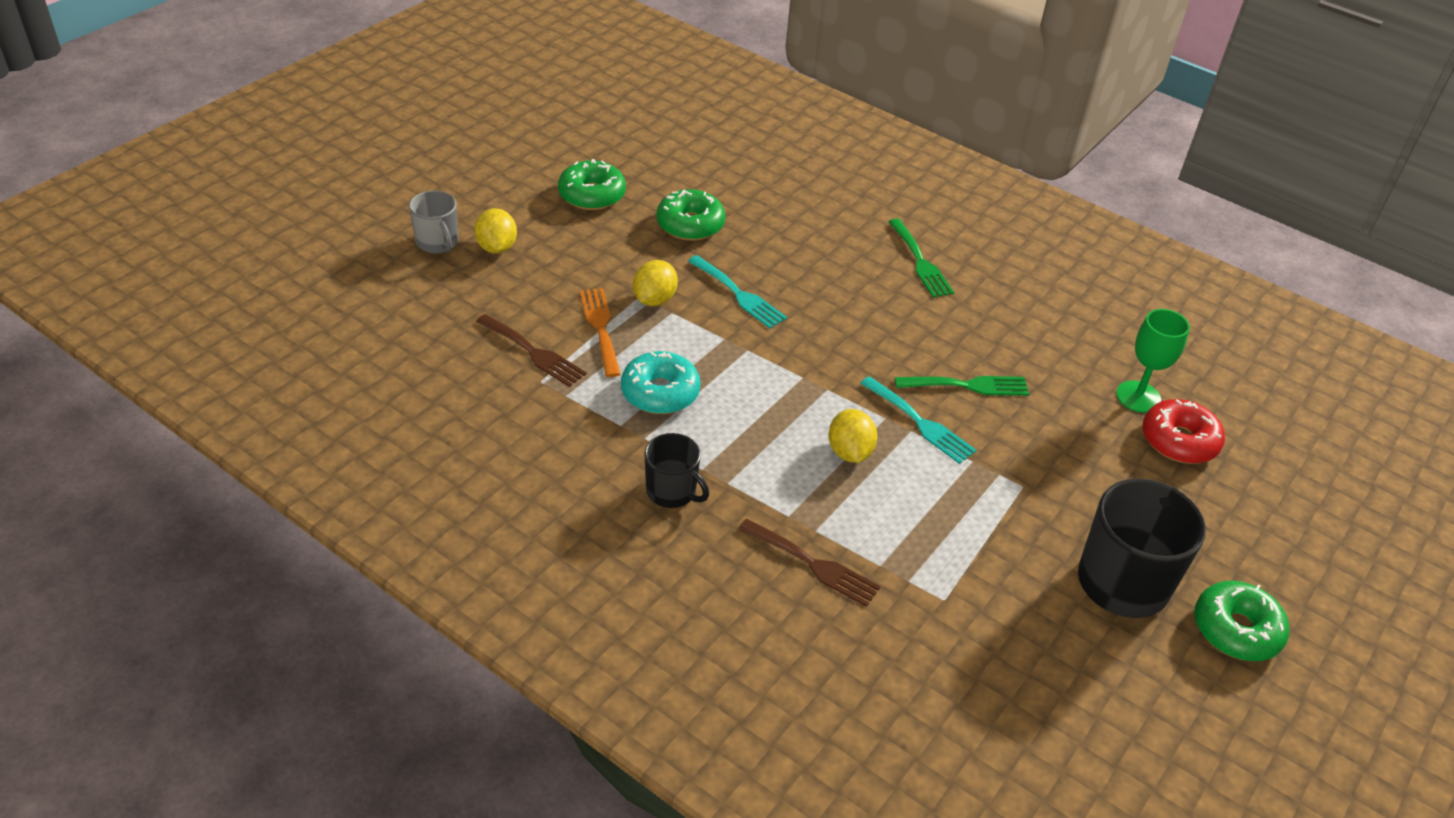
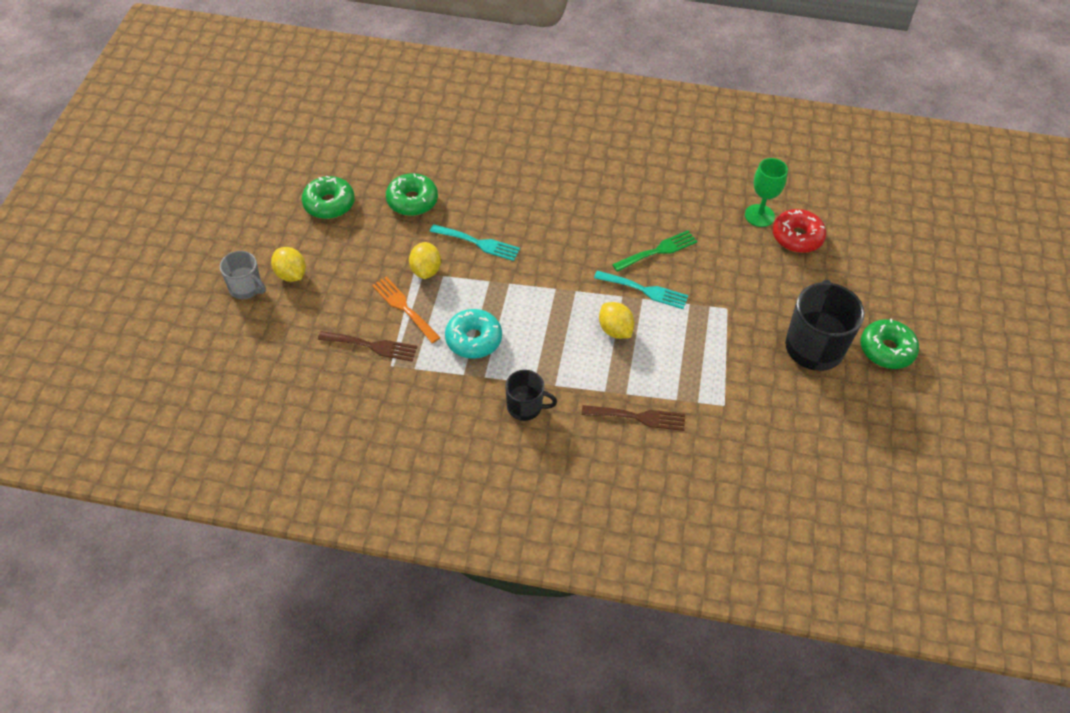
camera: 25 degrees left, 10 degrees up
green fork [888,218,954,298] -> none

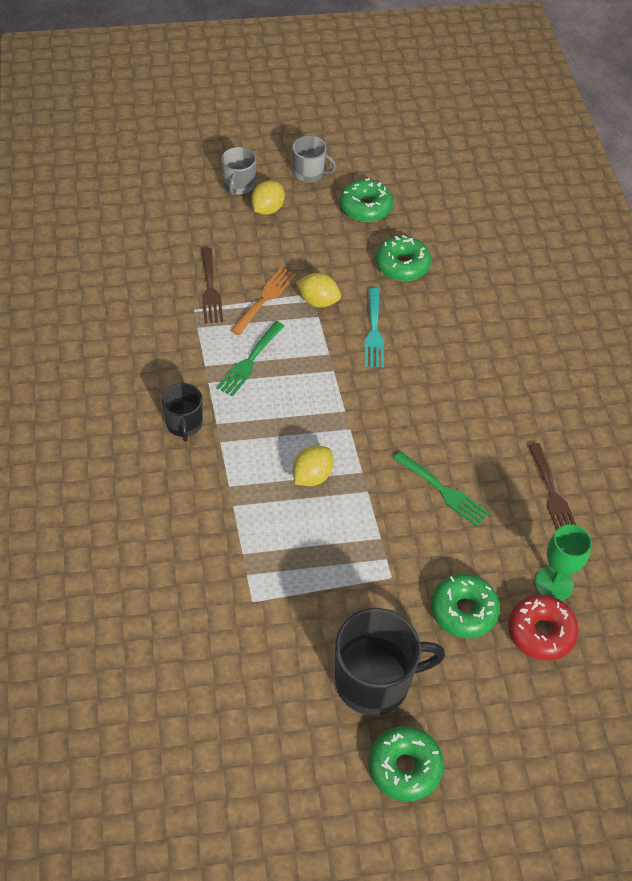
camera: 70 degrees right, 0 degrees up
yellow lemon [409,242,441,279] -> yellow lemon turned 45 degrees clockwise [296,273,341,307]
turquoise donut [445,309,502,359] -> green fork [216,321,285,397]
brown fork [582,405,685,431] -> brown fork moved to [528,443,576,531]
turquoise fork [594,271,688,309] -> none
none -> grey mug [292,136,337,183]
none -> green donut [431,573,500,638]

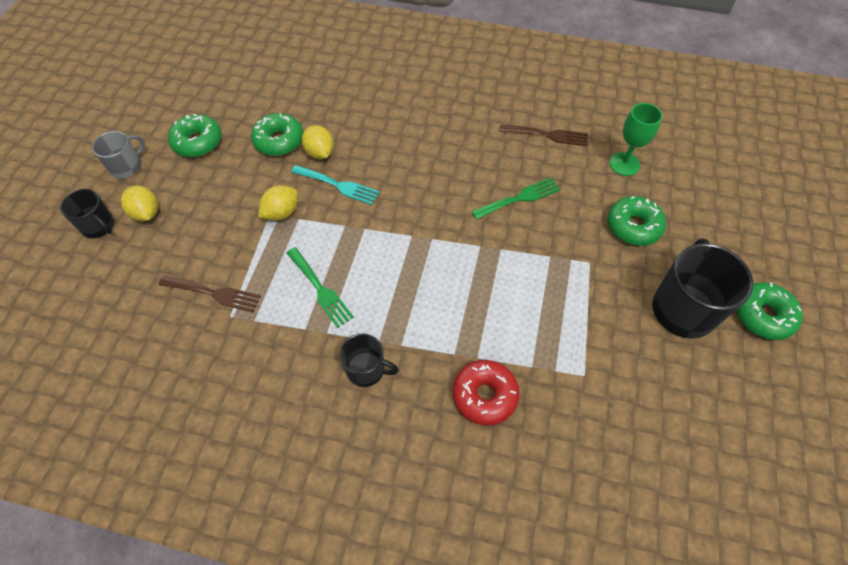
camera: 65 degrees left, 5 degrees up
grey mug [221,147,256,195] -> black mug [60,189,114,238]
orange fork [231,267,296,335] -> none
yellow lemon [293,446,333,486] -> yellow lemon moved to [302,125,334,159]
red donut [508,595,579,661] -> red donut moved to [452,360,520,426]

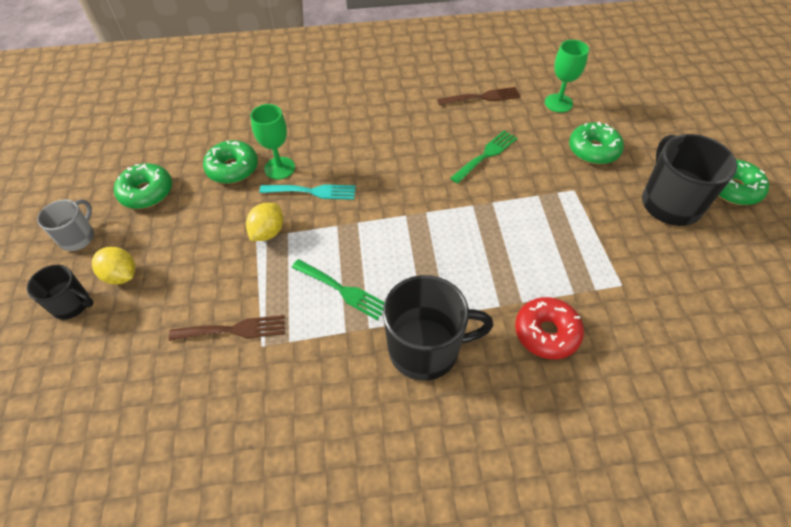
camera: 20 degrees left, 5 degrees down
yellow lemon [302,125,334,159] -> green goblet [250,104,295,179]
black mug [340,334,399,387] -> black mug [383,275,494,381], size x1.77

